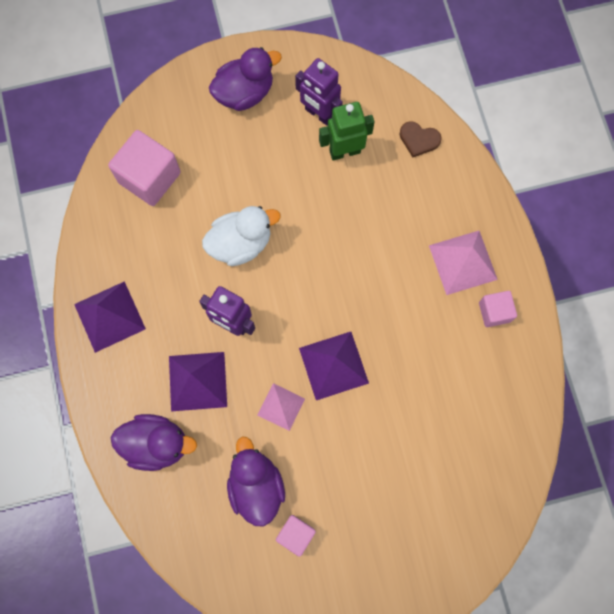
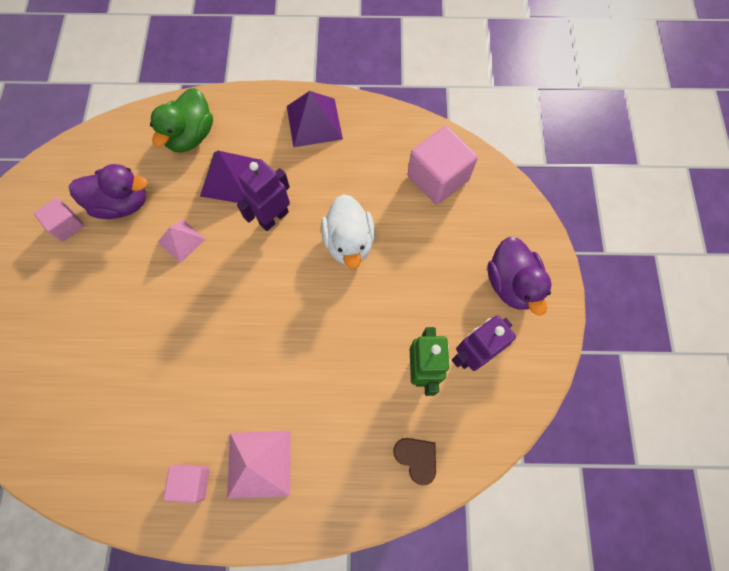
camera: 105 degrees right, 5 degrees down
purple duck [111,414,197,471] -> green duck [150,88,213,153]
purple pyramid [299,332,369,400] -> none
brown heart [399,121,442,157] -> brown heart turned 105 degrees clockwise [393,438,436,486]

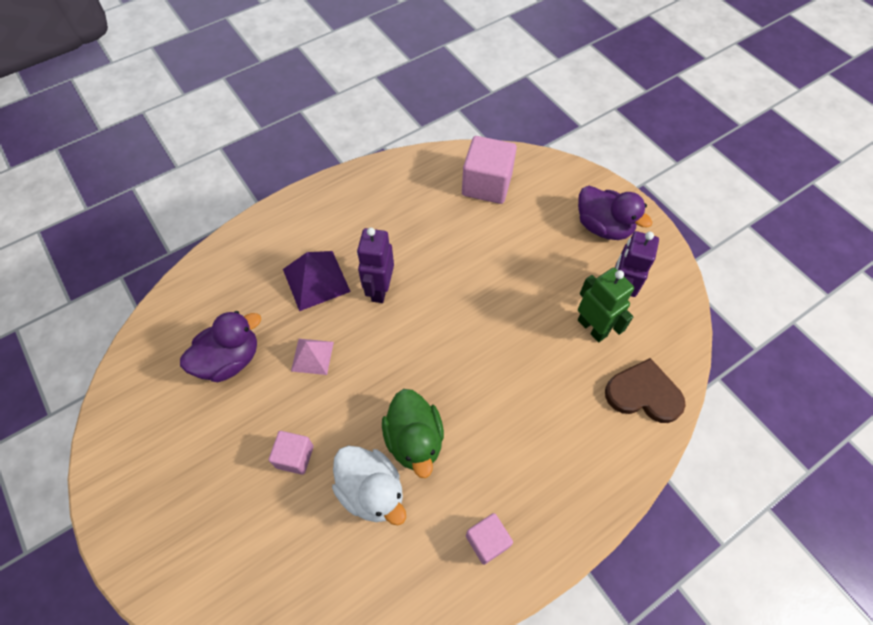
camera: 35 degrees left, 10 degrees down
pink cube [34,198,84,242] -> pink cube moved to [269,431,314,475]
green duck [150,88,213,153] -> green duck moved to [382,389,444,478]
pink pyramid [227,431,291,499] -> none
purple pyramid [287,91,343,147] -> none
white duck [321,194,375,269] -> white duck moved to [332,445,406,525]
brown heart [393,438,436,486] -> brown heart [605,358,686,423], size x1.60

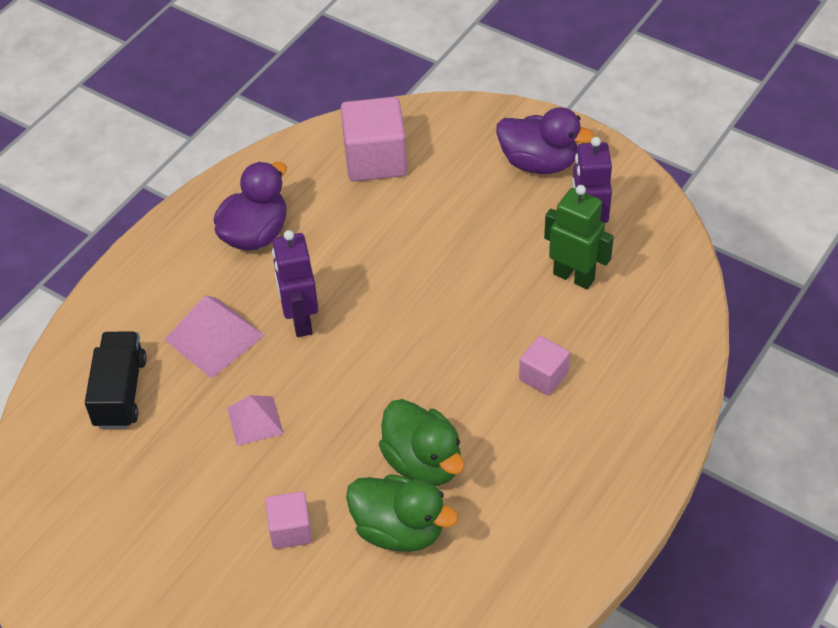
camera: 20 degrees left, 10 degrees down
purple duck [180,311,261,382] -> purple duck moved to [214,162,287,251]
purple pyramid [283,251,351,311] -> pink pyramid [164,295,265,378]
white duck [332,445,406,525] -> green duck [346,474,458,552]
pink cube [466,513,513,565] -> pink cube moved to [519,336,570,396]
brown heart [605,358,686,423] -> none
none -> black truck [85,331,147,429]

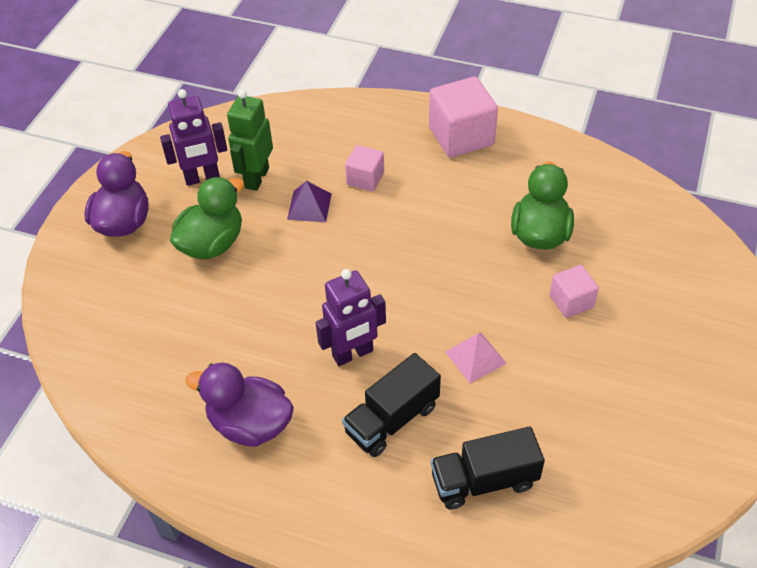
camera: 105 degrees left, 0 degrees up
pink pyramid [164,295,265,378] -> black truck [342,353,441,457]
pink cube [341,97,407,181] -> pink cube moved to [429,77,498,158]
green duck [379,399,464,486] -> green duck moved to [170,177,244,259]
none -> purple pyramid [287,181,332,222]

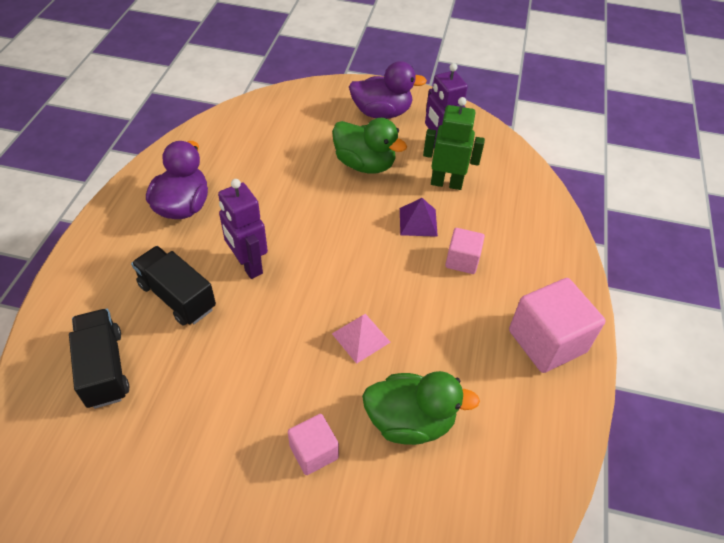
camera: 80 degrees right, 0 degrees up
pink pyramid [445,333,507,383] -> pink pyramid moved to [332,314,390,364]

